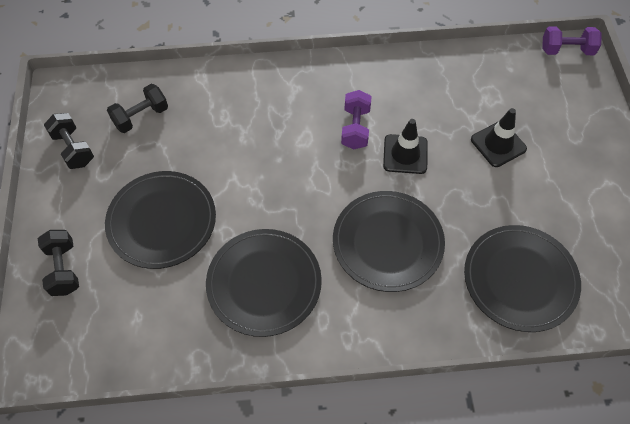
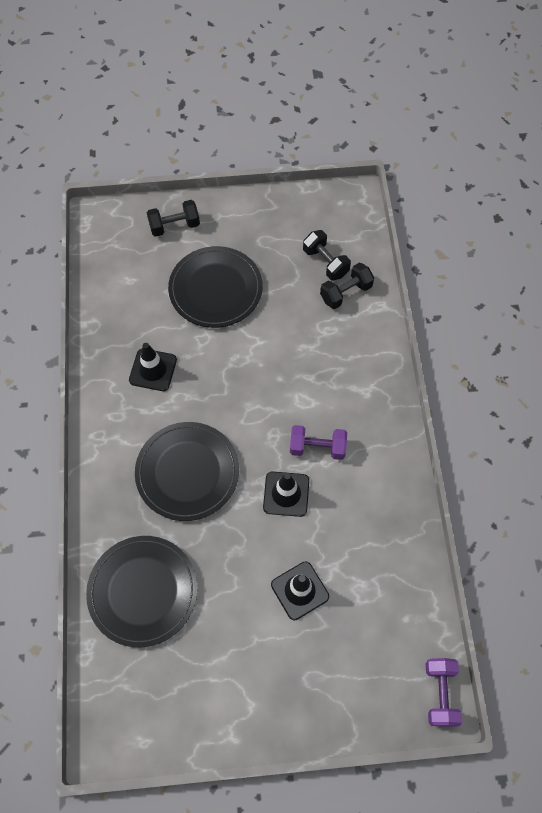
camera: 90 degrees right, 5 degrees up
black dumbbell [44,113,94,169] -> black dumbbell moved to [320,263,374,309]
black plate [206,229,322,337] -> black traffic cone [129,343,177,391]

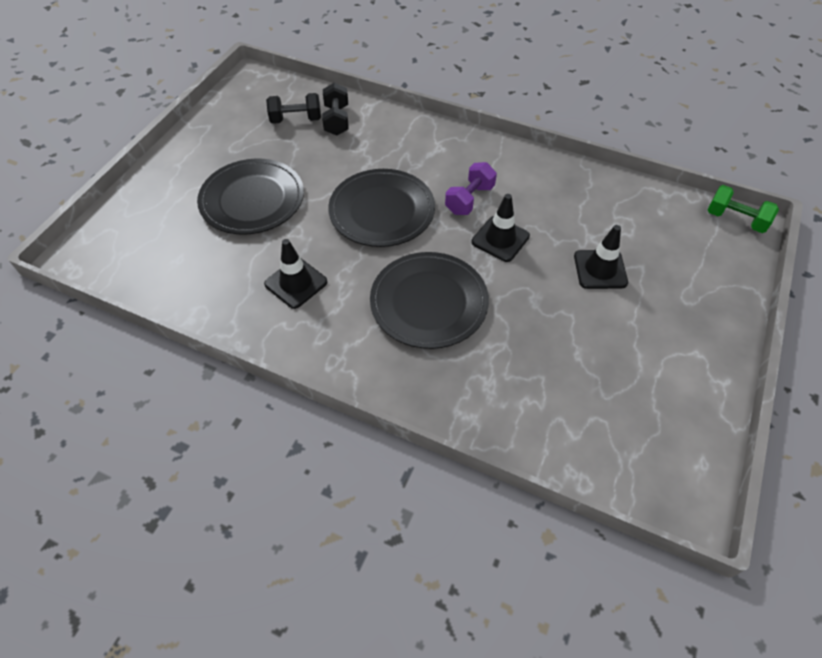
camera: 60 degrees left, 10 degrees down
black plate [86,536,198,647] -> black plate moved to [328,169,435,247]
black dumbbell [147,200,200,237] -> none
purple dumbbell [426,658,462,727] -> green dumbbell [708,185,779,233]

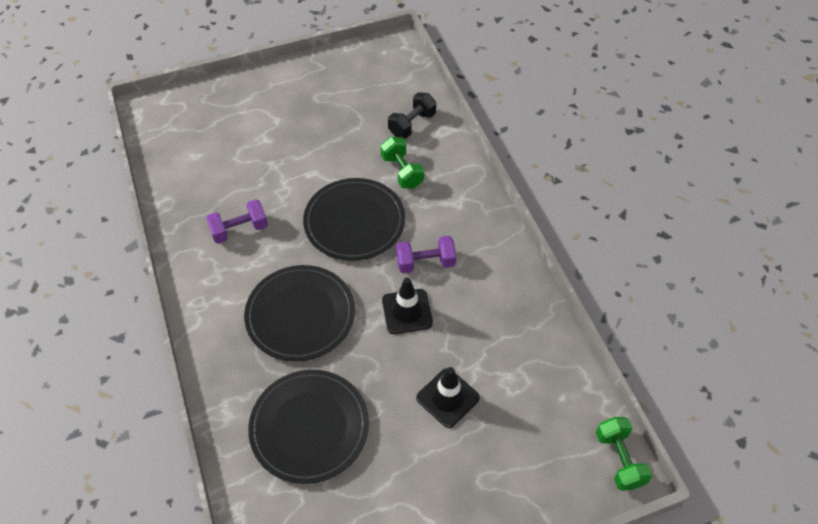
camera: 45 degrees right, 0 degrees up
black plate [197,158,304,235] -> black plate moved to [248,370,369,484]
black traffic cone [264,239,327,309] -> purple dumbbell [206,199,268,244]
black dumbbell [266,93,321,124] -> none
none -> green dumbbell [381,137,424,188]

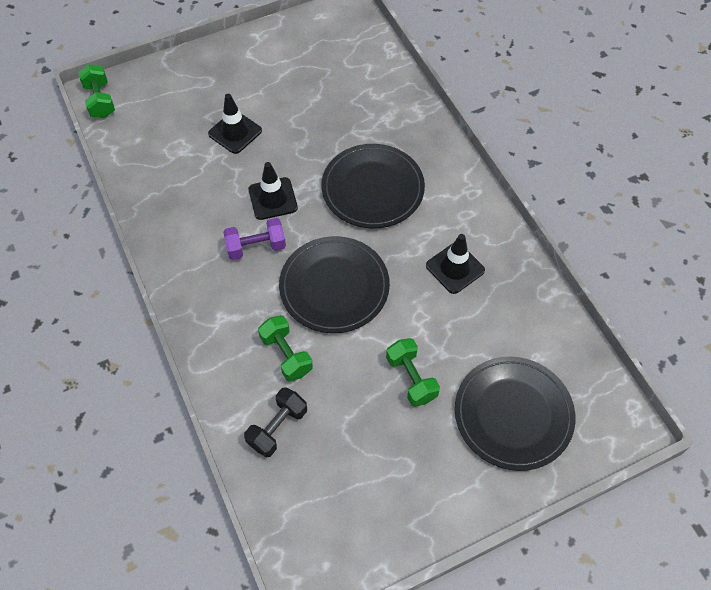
camera: 175 degrees right, 5 degrees up
purple dumbbell [206,199,268,244] -> black traffic cone [426,234,485,294]
black plate [248,370,369,484] -> black plate moved to [455,356,576,471]
none -> green dumbbell [386,338,440,407]

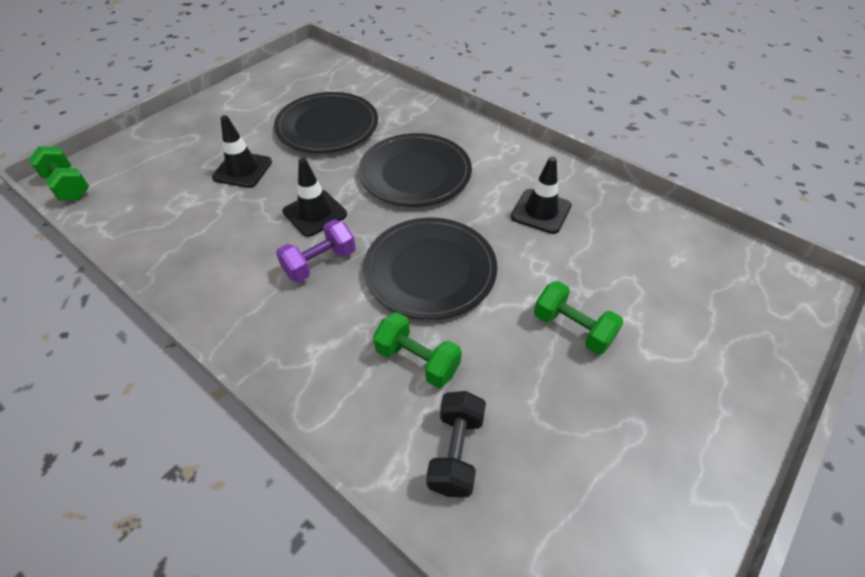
camera: 25 degrees left, 10 degrees down
black plate [455,356,576,471] -> black plate moved to [274,92,378,153]

